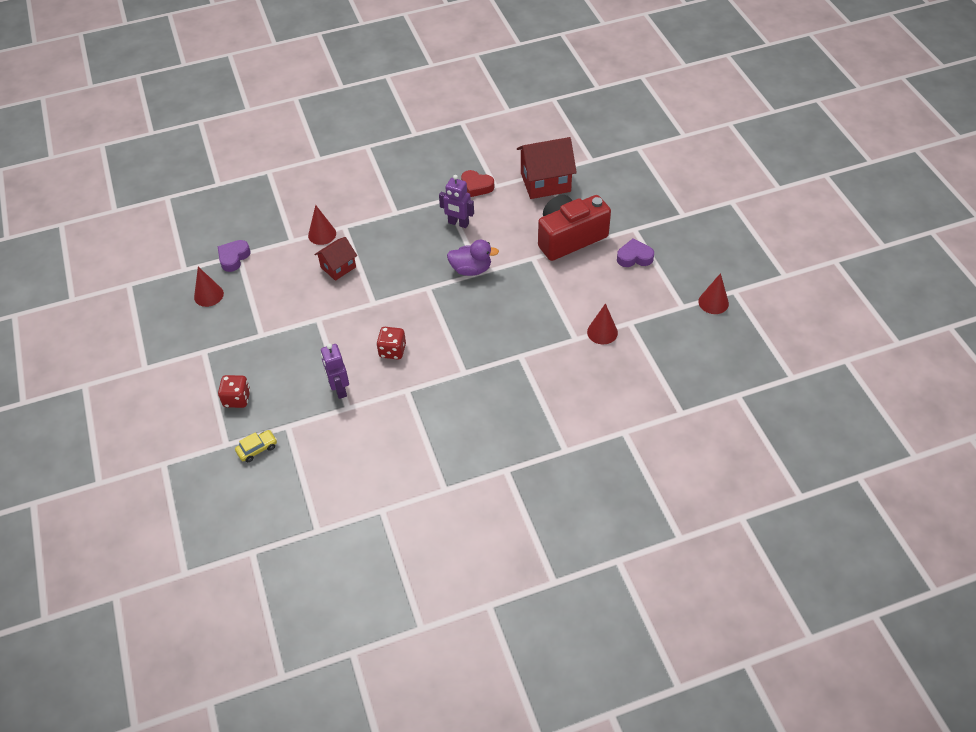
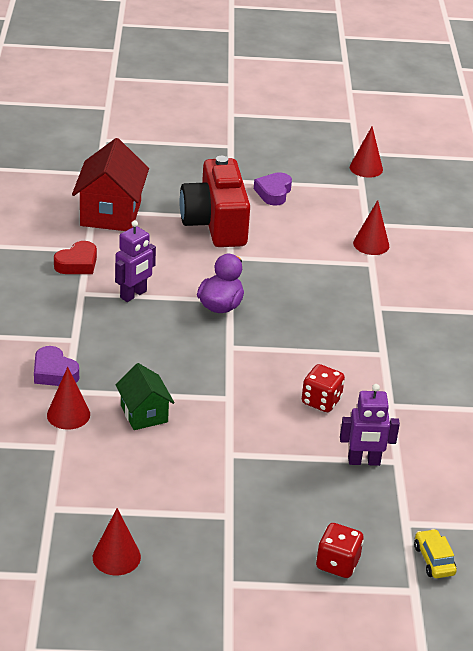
camera: 75 degrees left, 15 degrees down
purple heart [217,240,250,272] -> purple heart moved to [34,346,79,386]
red house [314,237,357,281] -> green house [116,363,174,430]

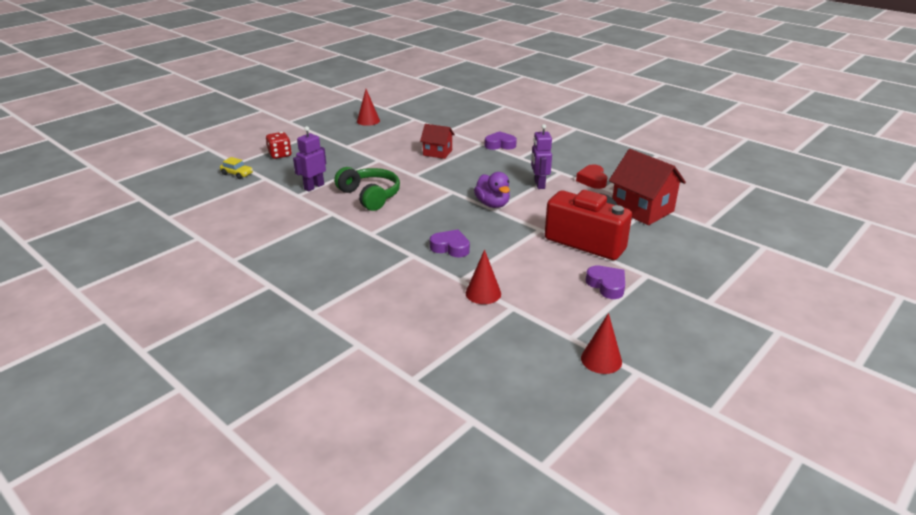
camera: 135 degrees right, 5 degrees down
red cone [47,367,90,430] -> none
green house [116,363,174,430] -> red house [420,124,455,159]
red dice [302,364,345,412] -> green headphones [334,167,400,211]
none -> purple heart [430,229,470,257]

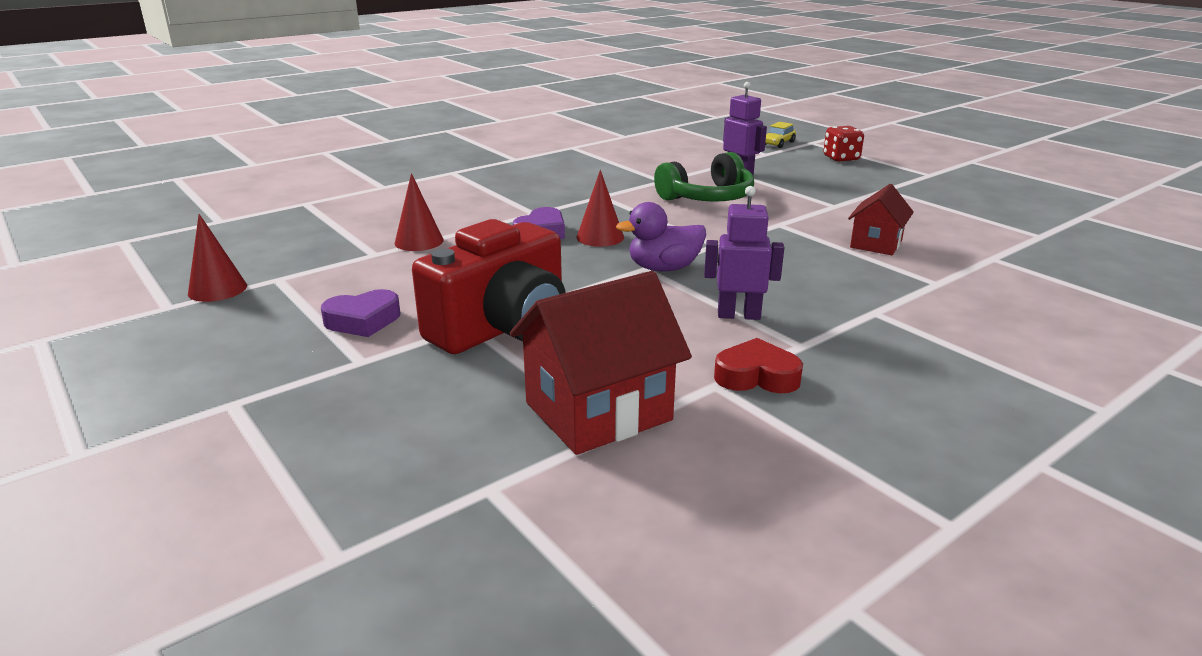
camera: 100 degrees right, 5 degrees down
red cone [357,89,380,126] -> red cone moved to [577,170,624,247]
purple heart [485,131,517,150] -> none

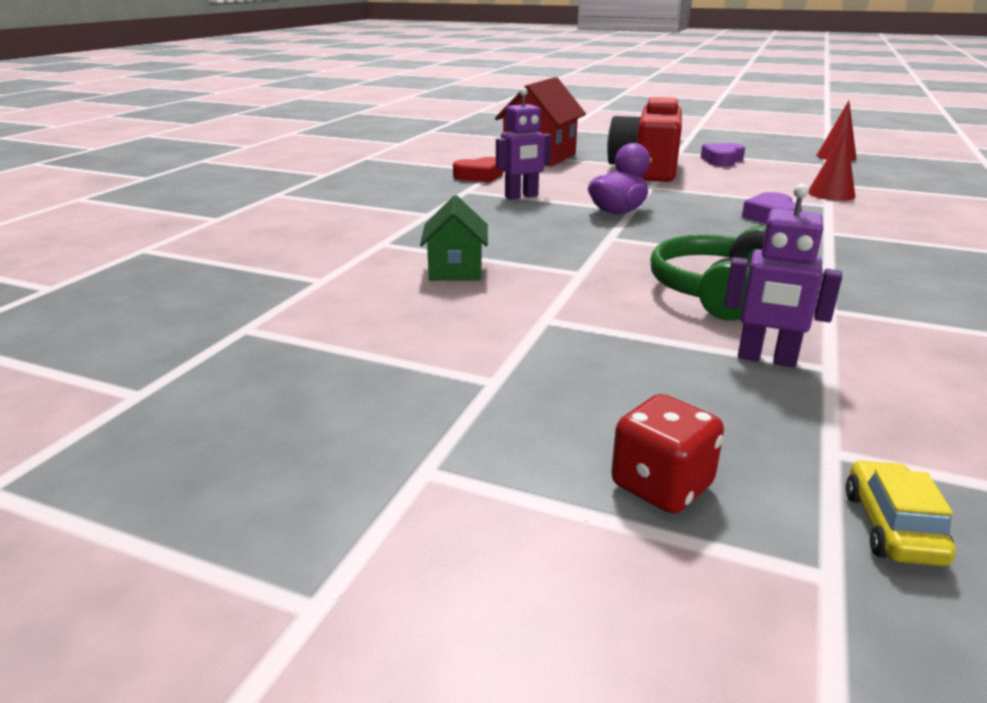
camera: 150 degrees right, 0 degrees up
red cone [577,170,624,247] -> none
red house [848,184,914,255] -> green house [420,195,488,281]

